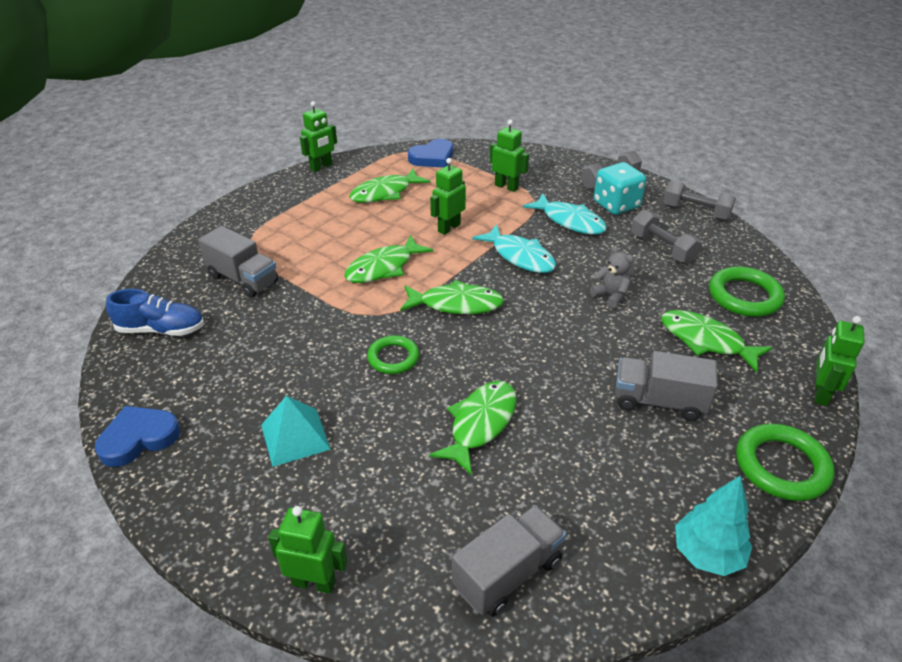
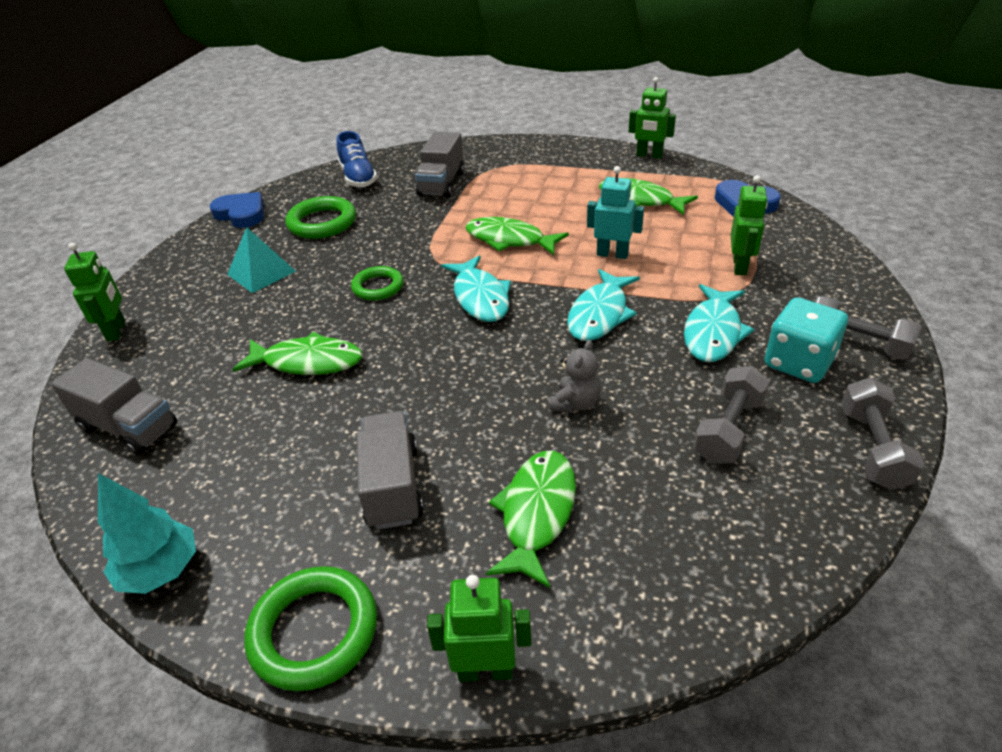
camera: 70 degrees right, 0 degrees up
green fish [400,280,504,314] -> turquoise fish [441,255,511,322]
green robot [430,158,466,235] -> turquoise robot [587,166,644,259]
green ring [709,266,785,317] -> green ring moved to [285,196,356,239]

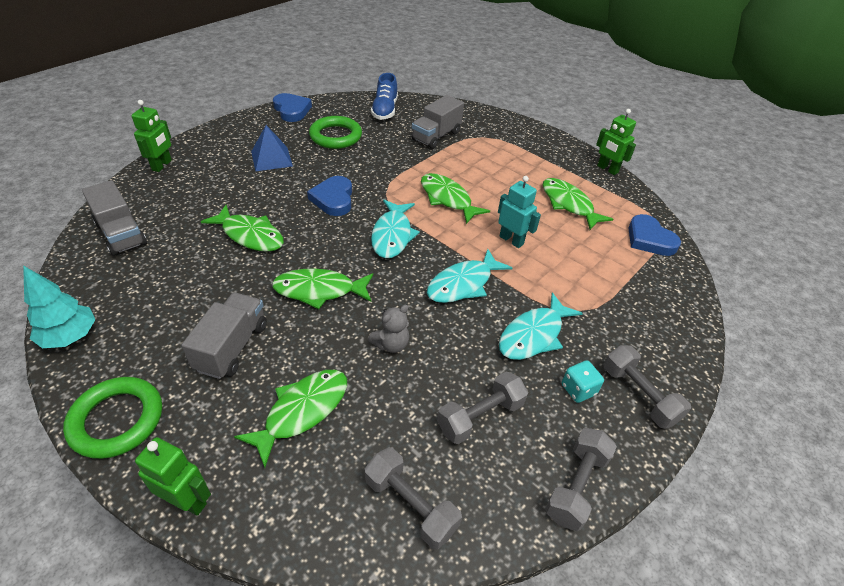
camera: 20 degrees right, 5 degrees up
turquoise pyramid [227,227,296,293] -> blue pyramid [251,125,293,171]
green ring [351,266,403,300] -> blue heart [307,176,352,216]
green robot [731,175,768,275] -> none
turquoise dice [765,298,848,383] -> turquoise dice [562,360,604,403], size x0.58
none -> green fish [272,268,373,309]
none -> grey dumbbell [365,448,462,550]

